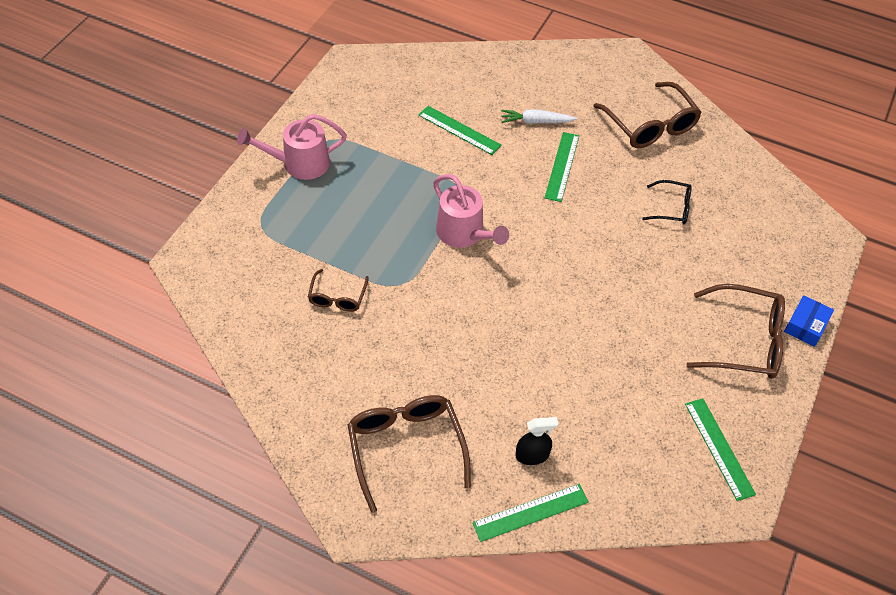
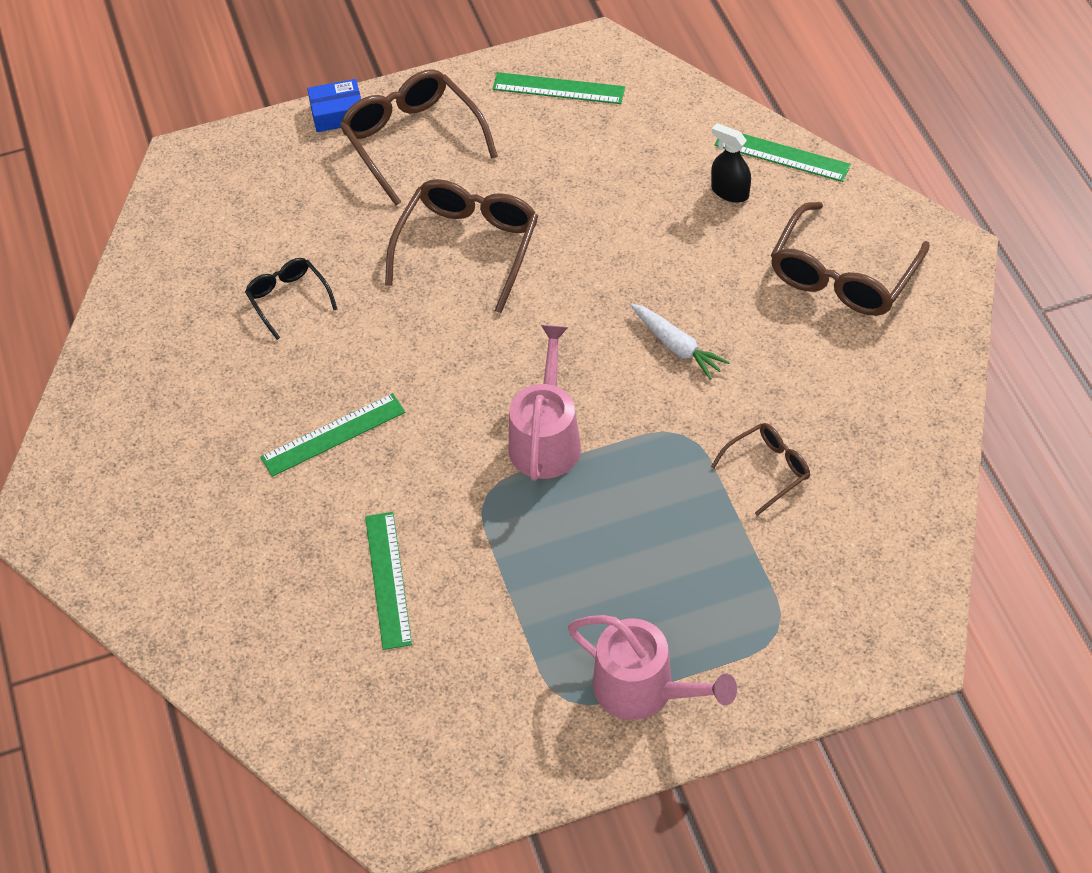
camera: 130 degrees left, 0 degrees up
white carrot [501,109,577,124] -> white carrot moved to [630,303,730,380]
brown glasses [593,82,702,148] -> brown glasses moved to [385,179,538,313]
green ruler [685,398,756,501] -> green ruler turned 75 degrees clockwise [492,72,625,104]

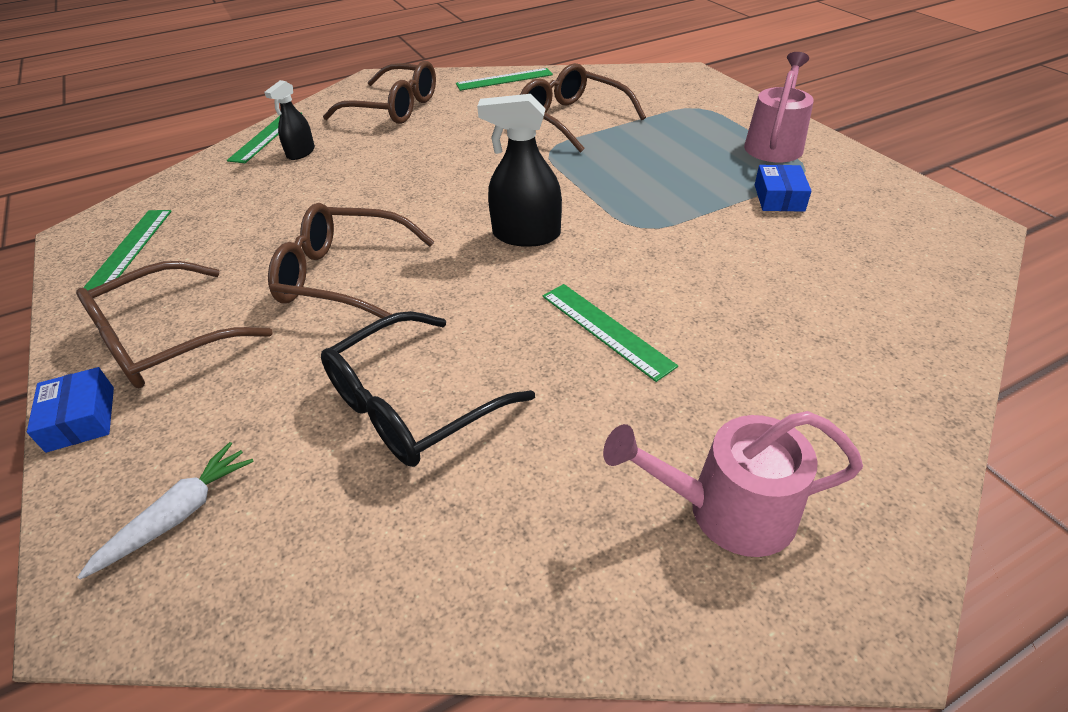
camera: 100 degrees left, 10 degrees down
black glasses [245,258,337,340] -> black glasses [321,311,535,467], size x1.81
green ruler [365,512,412,650] -> green ruler moved to [456,68,553,91]
pink watering can [508,325,581,481] -> pink watering can moved to [603,411,863,557]
white carrot [630,303,730,380] -> white carrot moved to [78,442,254,580]
brown glasses [711,423,810,516] -> brown glasses [520,63,646,153], size x1.81
none -> black spray bottle [477,94,562,247]
none -> blue box [755,165,812,212]

